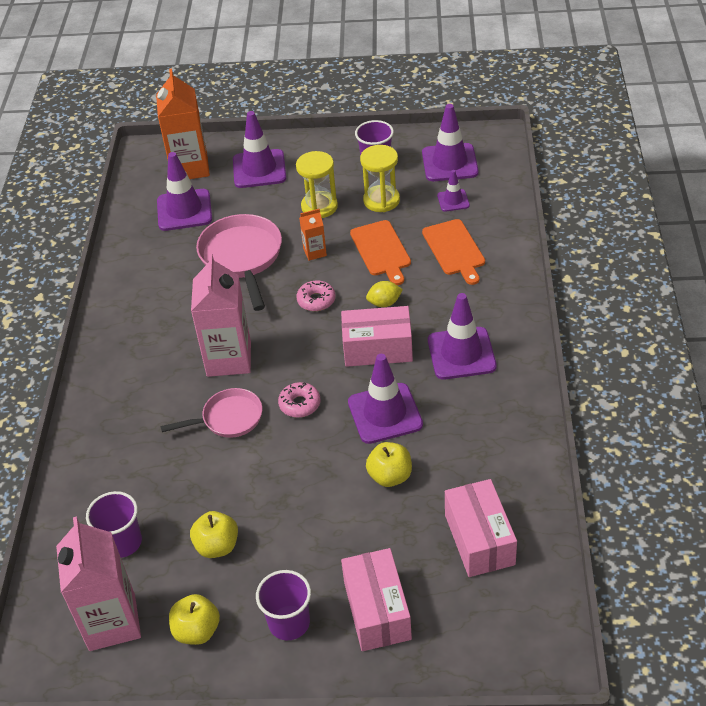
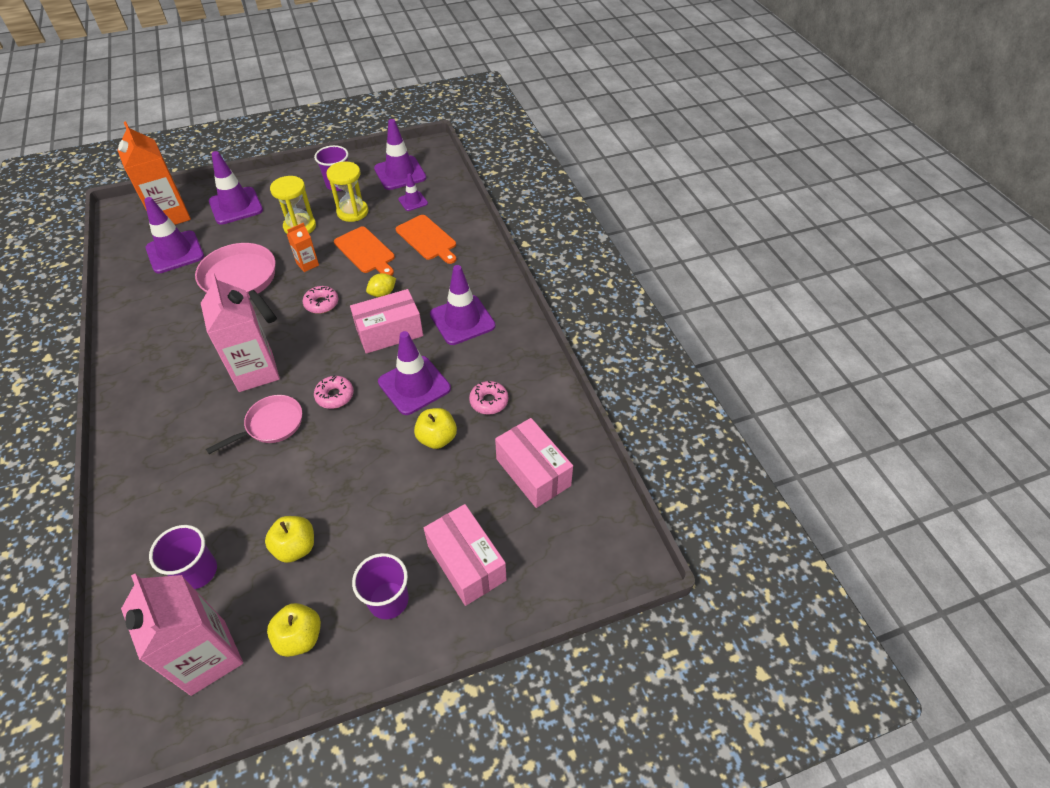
camera: 25 degrees left, 5 degrees up
none -> pink donut [469,381,508,415]

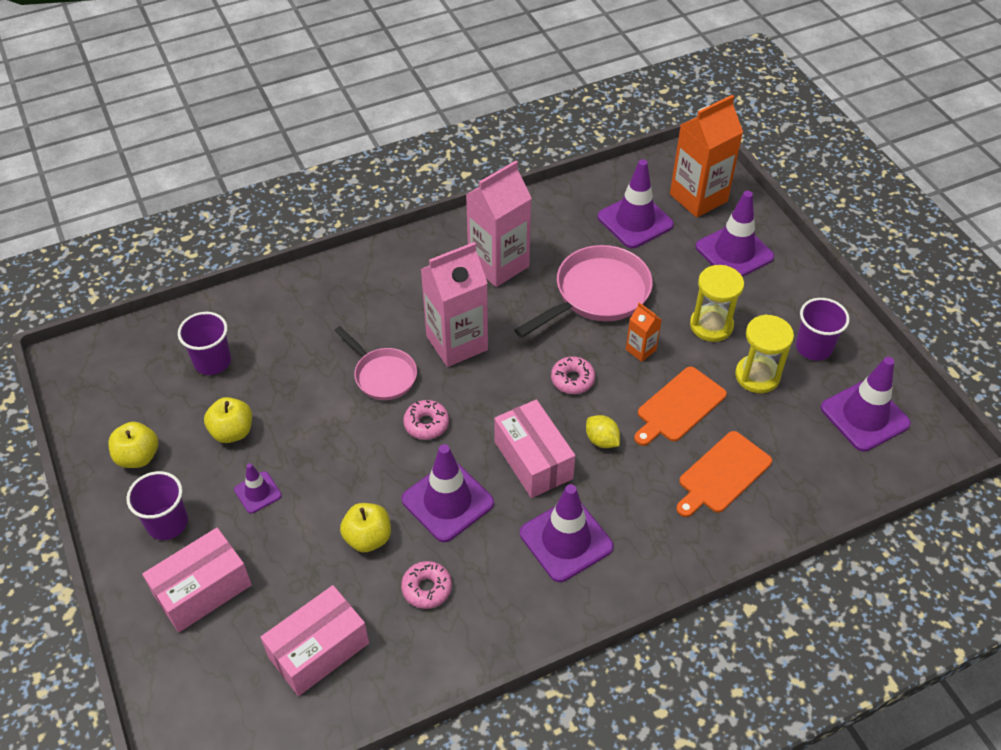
camera: 85 degrees right, 0 degrees up
pink carton [121,573,243,696] -> pink carton moved to [466,161,532,287]
purple traffic cone [398,173,428,211] -> purple traffic cone moved to [234,463,282,514]

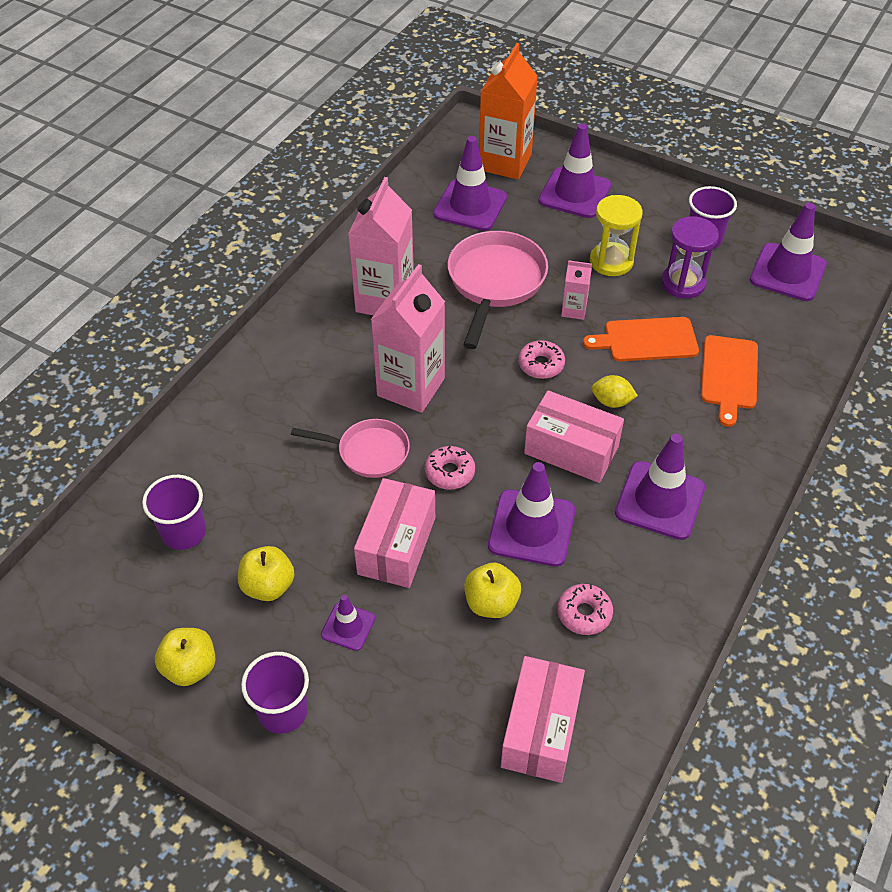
camera: 35 degrees left, 0 degrees up
pink box [142,528,252,632] -> pink box moved to [354,478,435,588]
orange carton [626,302,662,362] -> pink carton [561,260,592,320]
orange cutting board [634,366,727,446] -> orange cutting board turned 75 degrees clockwise [583,317,699,361]
yellow hourglass [735,315,794,393] -> purple hourglass [661,216,719,299]

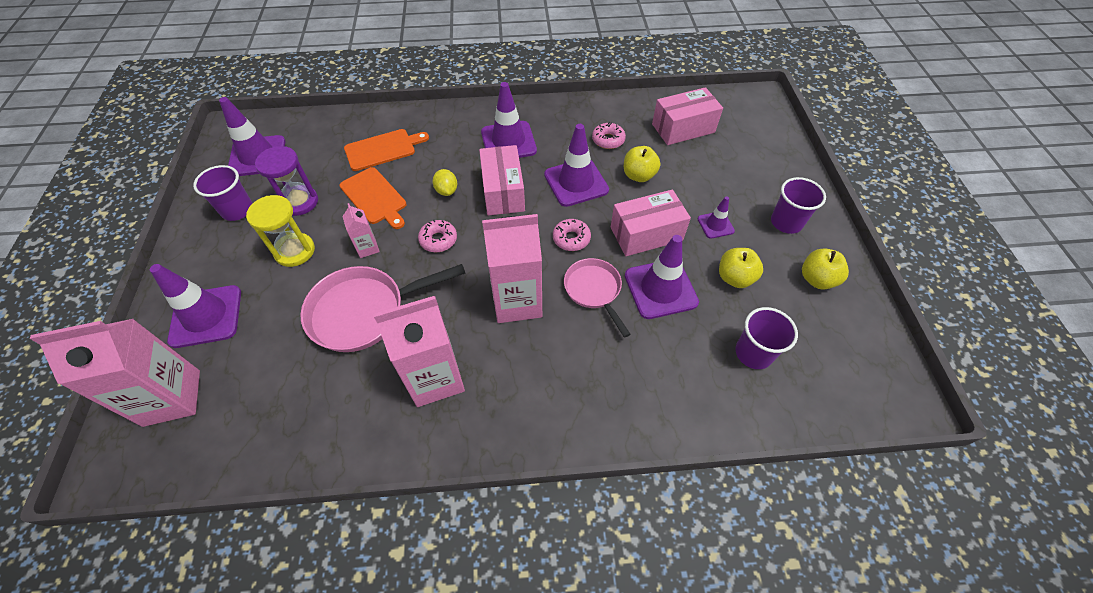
camera: 125 degrees left, 5 degrees up
purple traffic cone [433,136,507,231] -> purple traffic cone moved to [625,235,699,319]
orange carton [479,43,538,179] -> pink carton [30,319,200,427]

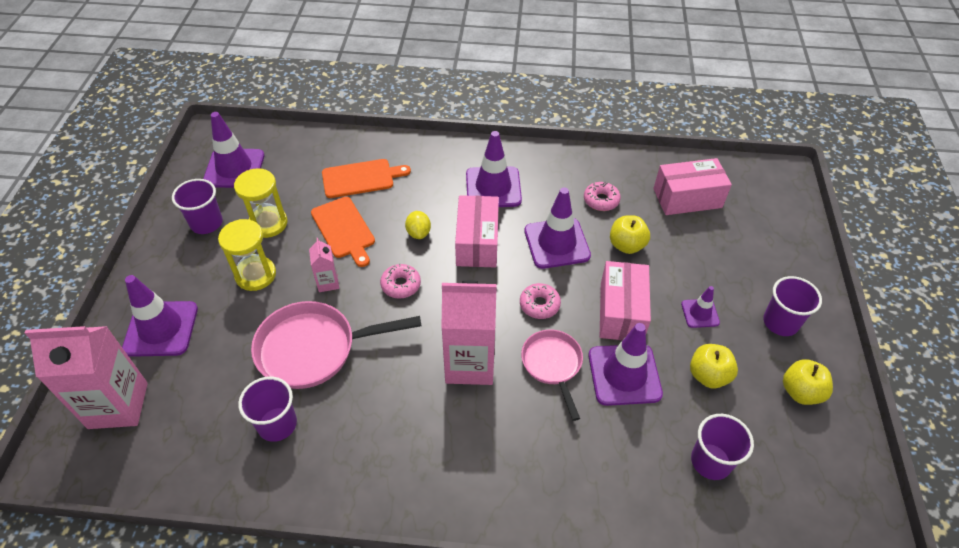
camera: 10 degrees right, 5 degrees down
purple hourglass [255,146,318,216] -> yellow hourglass [234,168,288,238]
pink carton [373,296,465,407] -> none
pink box [611,189,691,256] -> pink box turned 75 degrees counterclockwise [600,261,651,340]
none -> purple cup [238,377,297,442]

